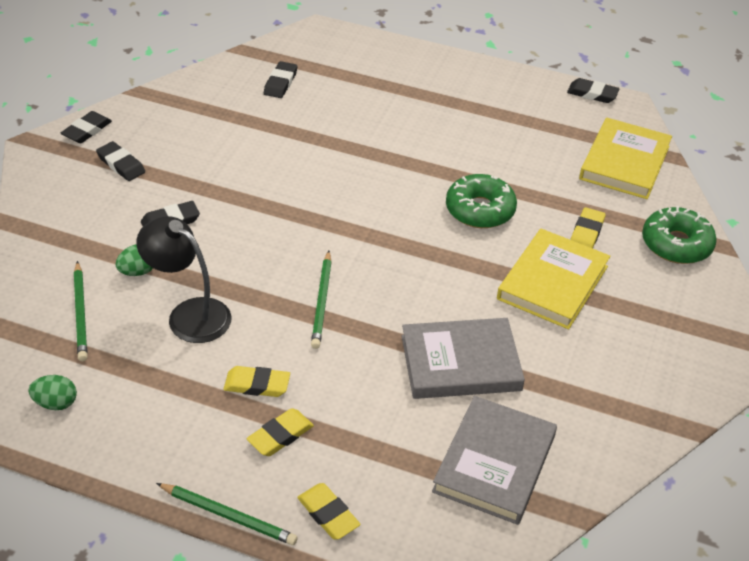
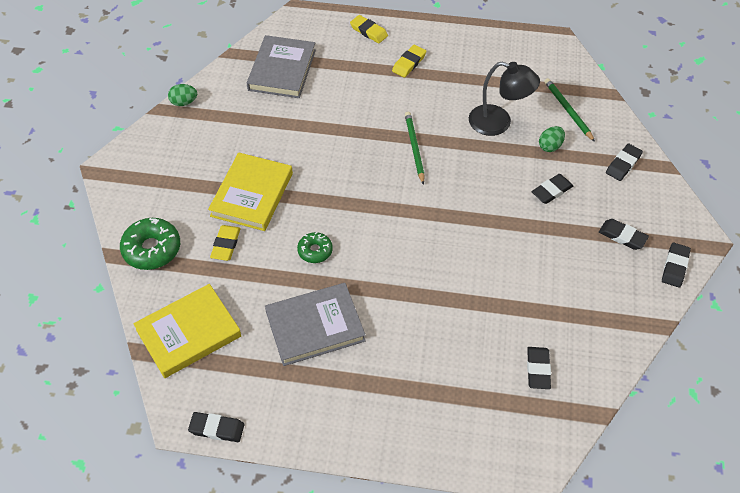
camera: 170 degrees right, 10 degrees up
green egg [28,375,77,410] -> green egg moved to [168,84,197,106]
green pencil [156,483,298,545] -> none
yellow eraser [223,366,290,397] -> none
grey book [402,318,525,399] -> grey book moved to [265,283,366,366]
green donut [446,174,517,228] -> green donut [297,232,333,263], size x0.59
yellow book [579,118,672,199] -> yellow book turned 45 degrees clockwise [133,284,241,378]
none -> black eraser [606,143,643,181]

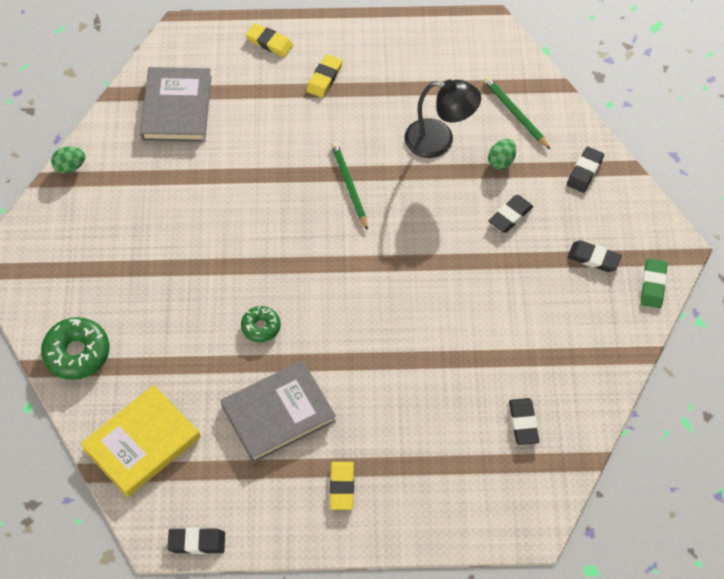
camera: 10 degrees left, 5 degrees up
yellow book [208,152,293,231] -> none
yellow eraser [210,225,241,261] -> yellow eraser moved to [330,462,354,510]
black eraser [662,242,691,288] -> green eraser [641,258,667,308]

